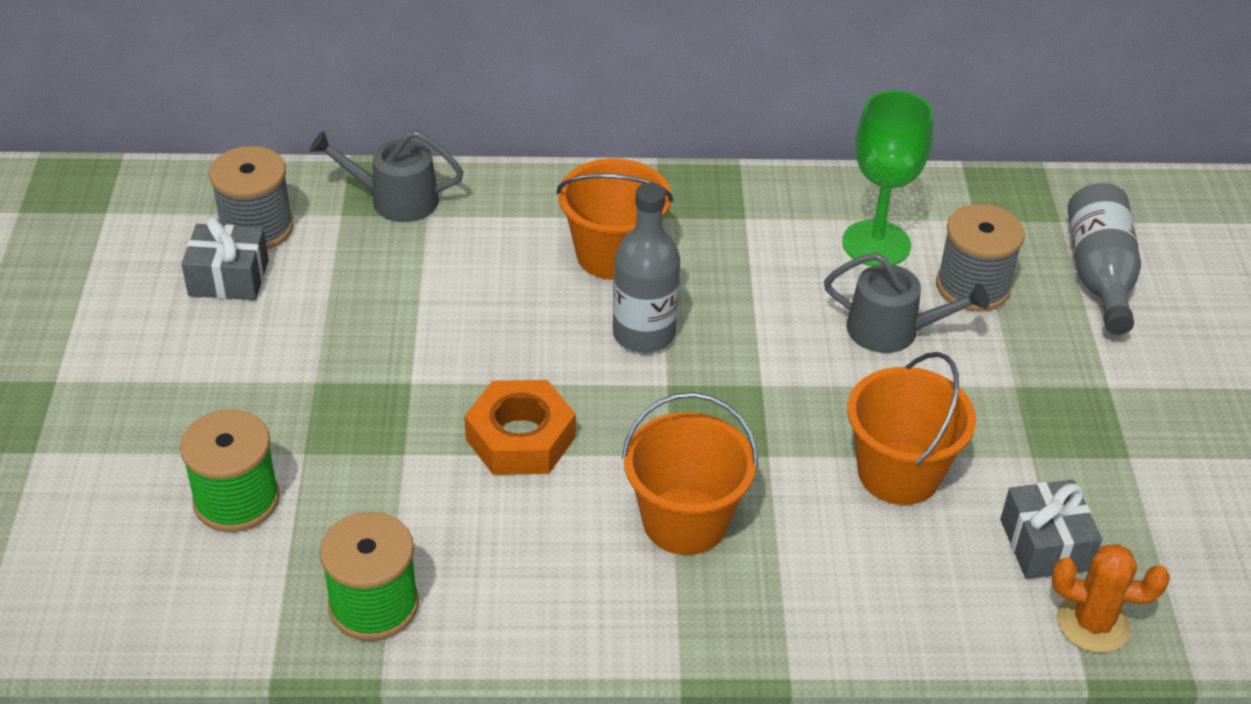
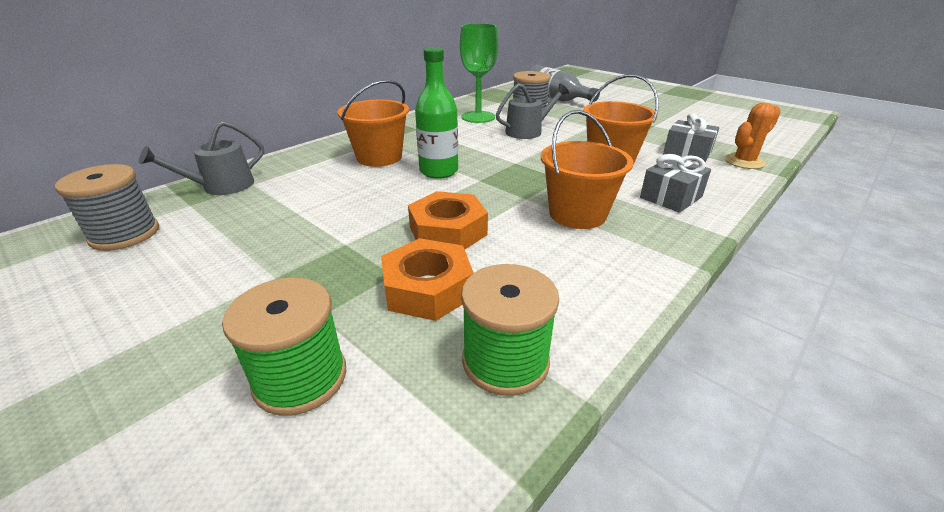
camera: 45 degrees left, 10 degrees down
grey gift [181,217,269,300] -> grey gift moved to [640,154,711,213]
grey bottle [613,183,681,353] -> green bottle [415,47,458,179]
none -> orange nut [381,238,474,321]

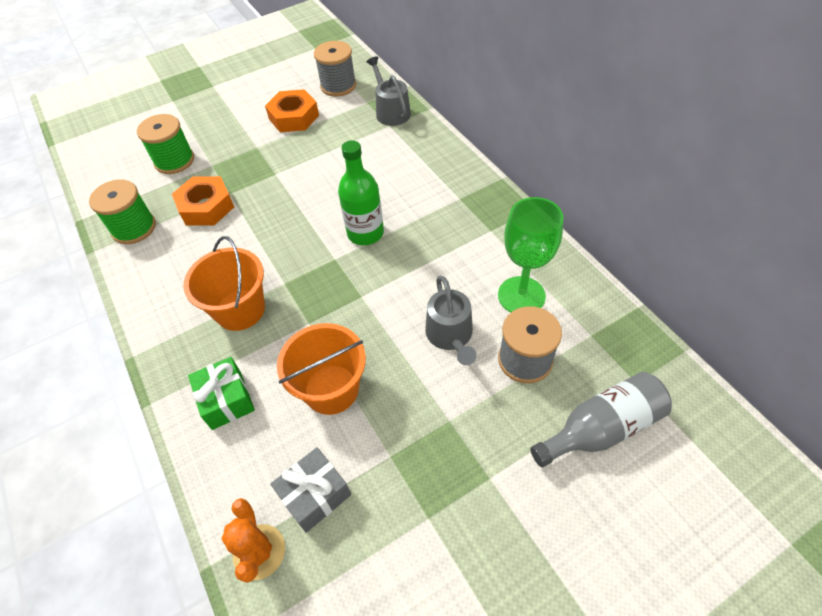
camera: 110 degrees right, 20 degrees up
orange bucket [338,80,409,167] -> none
orange nut [408,191,488,249] -> orange nut moved to [265,89,319,132]
grey gift [640,154,711,213] -> green gift [188,357,255,430]

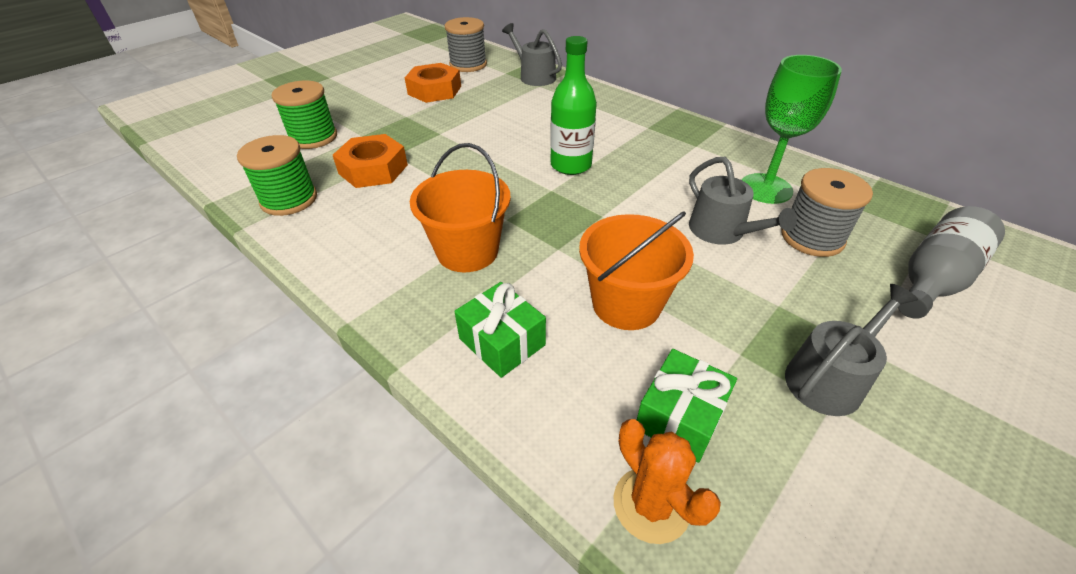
camera: 20 degrees left, 10 degrees down
grey gift [270,447,351,533] -> green gift [637,349,737,463]
none -> grey watering can [785,284,918,416]

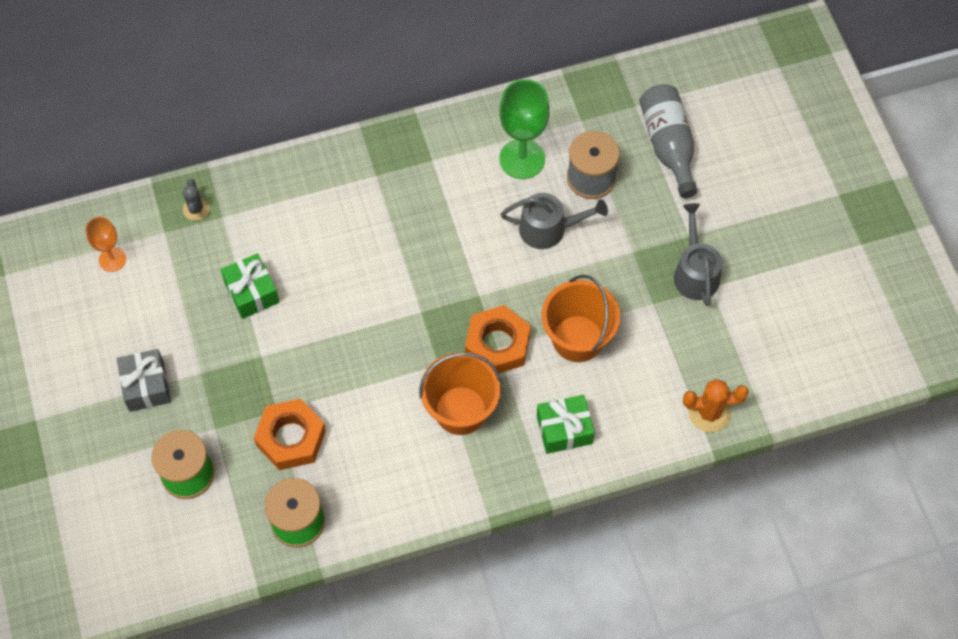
camera: 60 degrees left, 20 degrees up
orange nut [405,63,461,103] -> orange nut moved to [465,305,531,373]
grey spool [445,17,487,72] -> orange goblet [85,217,126,272]
grey watering can [502,23,562,86] -> grey cactus [183,179,209,221]
green bottle [550,36,597,175] -> none
green gift [637,349,737,463] -> green gift moved to [221,253,279,319]
none -> grey gift [117,349,171,412]

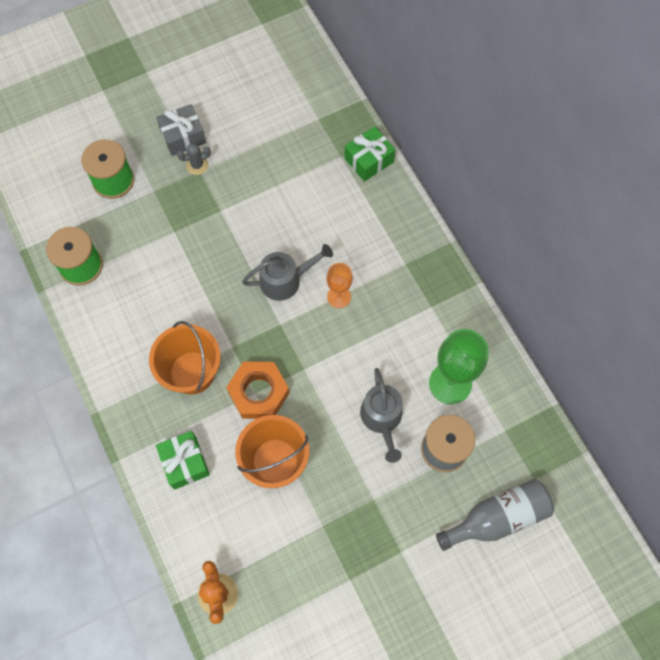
camera: 80 degrees right, 5 degrees up
orange goblet [85,217,126,272] -> orange goblet moved to [326,263,353,308]
grey cactus [183,179,209,221] -> grey cactus moved to [177,143,211,175]
green gift [221,253,279,319] -> green gift moved to [344,126,395,182]
orange nut [254,399,326,470] -> none
grey watering can [674,203,722,306] -> grey watering can moved to [242,244,333,301]

